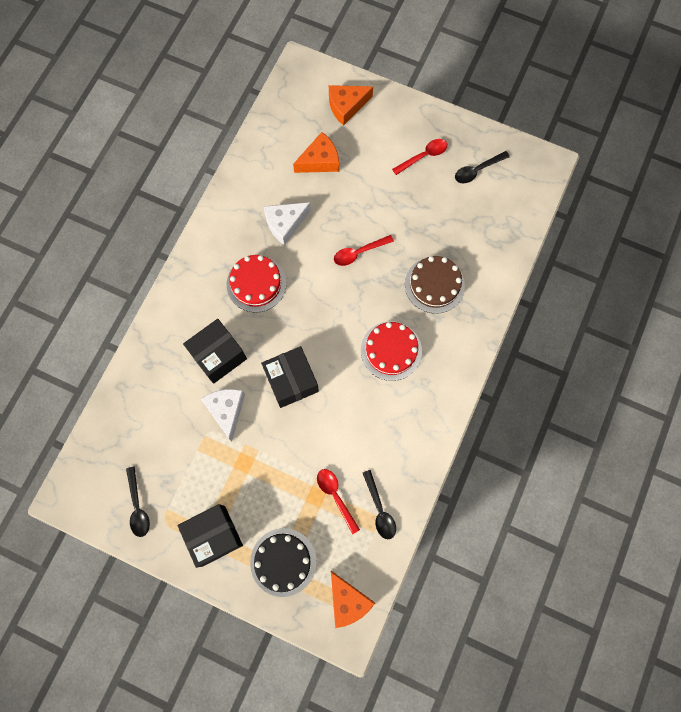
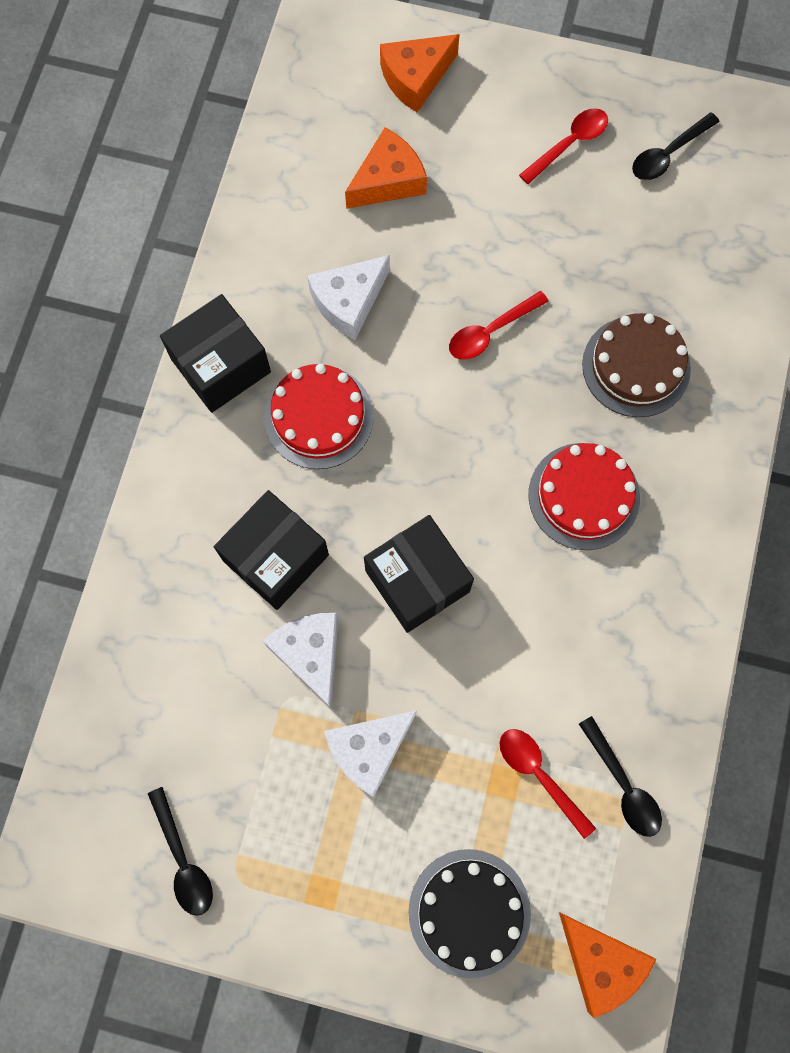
camera: 10 degrees left, 0 degrees up
black box [177,504,243,568] -> black box moved to [160,294,271,413]
none -> white cheese [324,710,417,798]

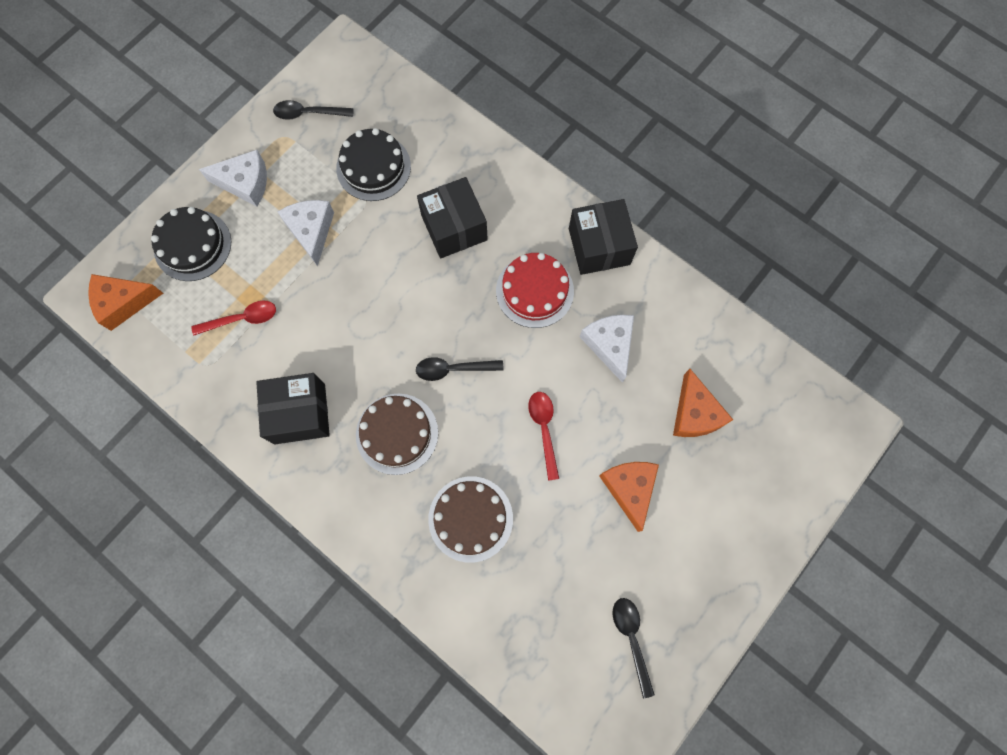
camera: 115 degrees right, 0 degrees up
white cheese [263,613,338,709] -> white cheese moved to [199,150,267,207]
black box [364,515,474,633] -> black box moved to [256,373,330,444]
orange cheese [380,34,460,112] -> orange cheese moved to [599,462,659,532]
red spoon [519,108,608,184] -> none
red cake [529,443,640,550] -> brown cake [356,394,438,475]
black spoon [579,716,662,837] -> black spoon moved to [416,357,504,381]
none -> black cake [336,128,411,201]

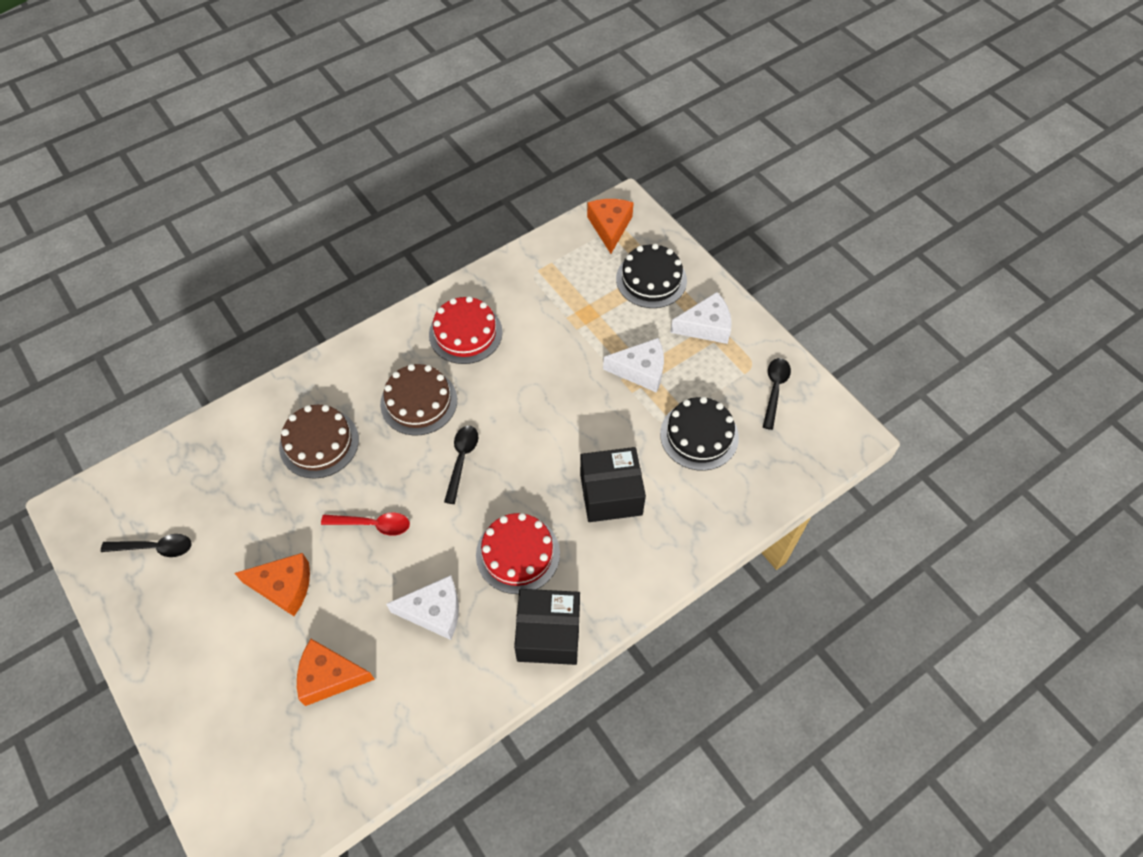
camera: 105 degrees right, 15 degrees down
red spoon [191,300,276,336] -> none
white cheese [199,150,267,207] -> white cheese turned 120 degrees counterclockwise [670,292,732,344]
black box [256,373,330,444] -> red cake [429,296,503,364]

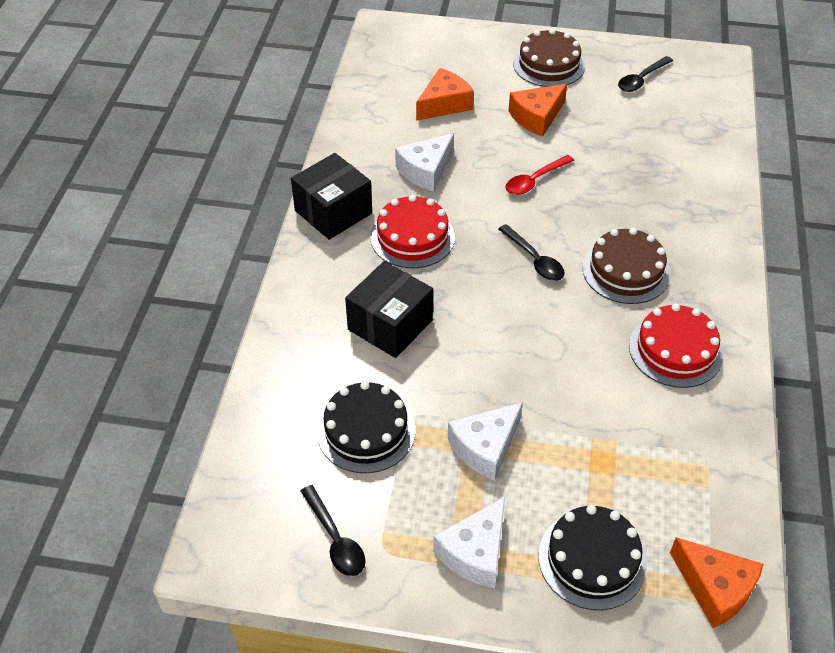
camera: 135 degrees right, 10 degrees down
brown cake [279,405,359,479] -> brown cake moved to [513,28,585,87]

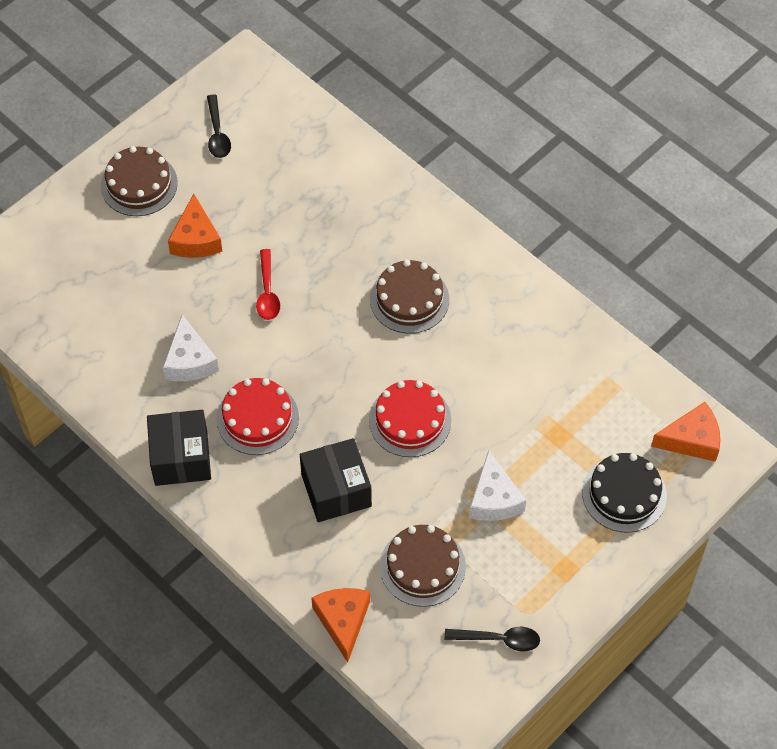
camera: 55 degrees left, 10 degrees up
black cake [317,381,416,473] -> brown cake [380,525,466,607]
orange cheese [416,68,474,121] -> orange cheese moved to [311,588,370,663]
white cheese [433,497,505,588] -> none
black spoon [498,224,565,281] -> none
red cake [629,303,723,388] -> red cake moved to [369,380,452,457]

